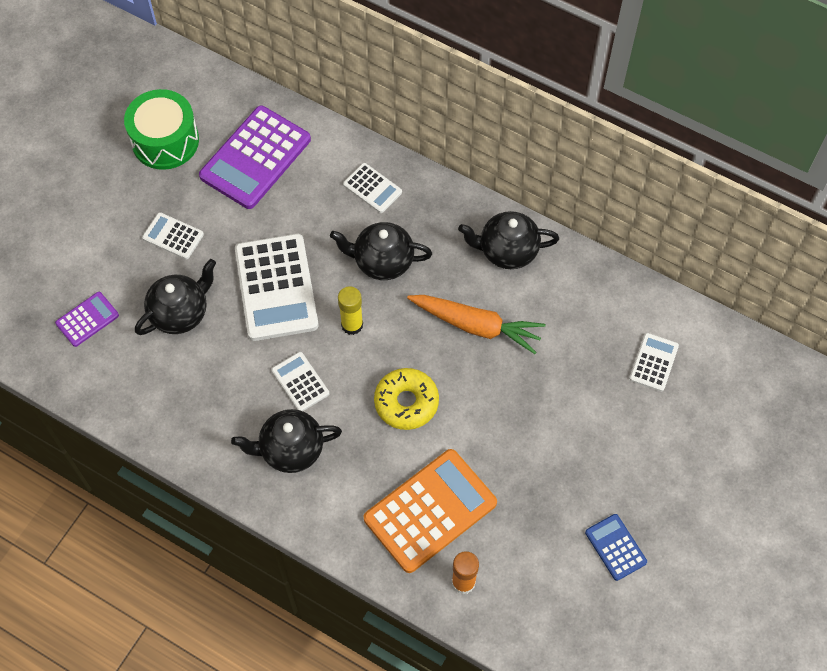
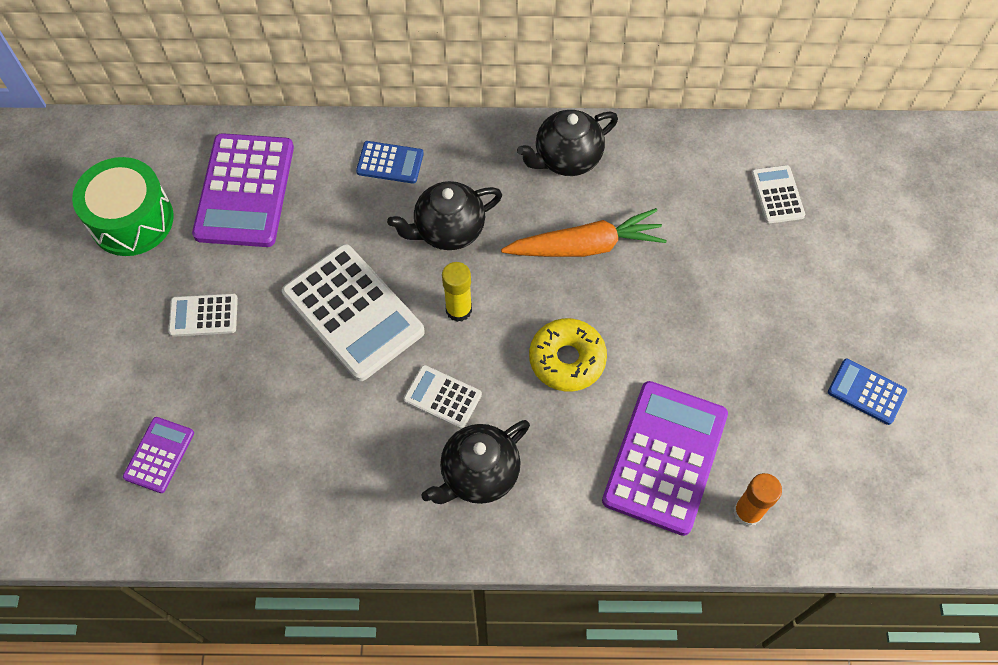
camera: 30 degrees left, 0 degrees up
black teapot [135,259,216,335] -> none
white calculator [343,163,402,213] -> blue calculator [356,141,424,184]
orange calculator [364,449,497,573] -> purple calculator [602,381,728,536]

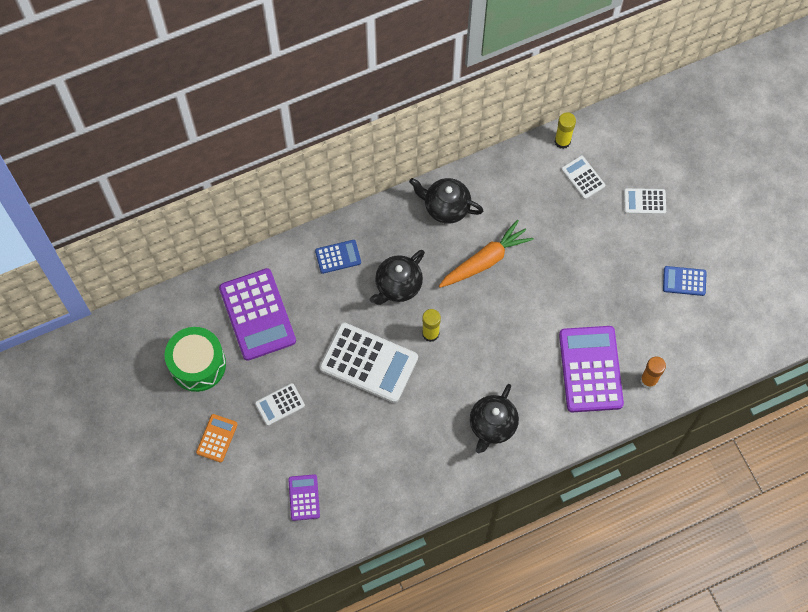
camera: 25 degrees left, 5 degrees up
white calculator [403,365,482,429] -> white calculator moved to [624,188,666,214]
black teapot [517,110,618,176] -> black teapot turned 75 degrees clockwise [409,178,483,224]
yellow donut [529,318,607,392] -> none
none -> orange calculator [196,414,238,463]
none -> yellow glue stick [555,112,576,149]

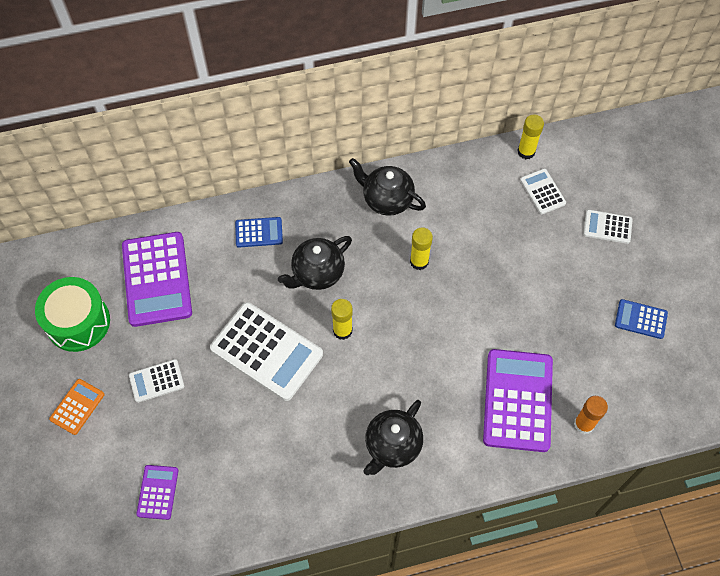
camera: 10 degrees right, 5 degrees down
orange carrot [439,220,534,288] -> yellow glue stick [410,227,433,270]

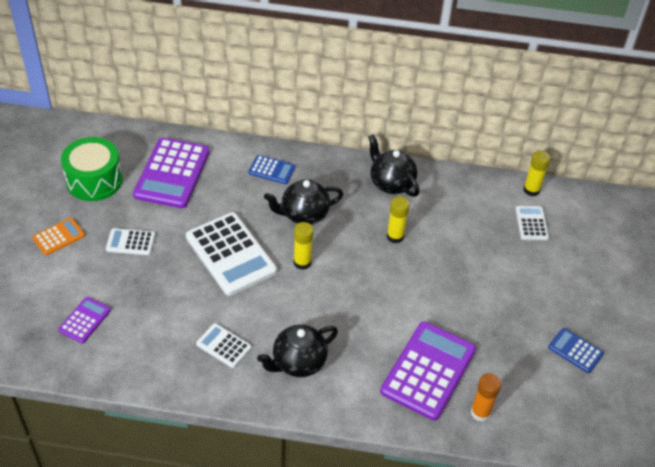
camera: 20 degrees right, 15 degrees down
white calculator [583,210,633,244] -> white calculator moved to [196,323,252,368]

